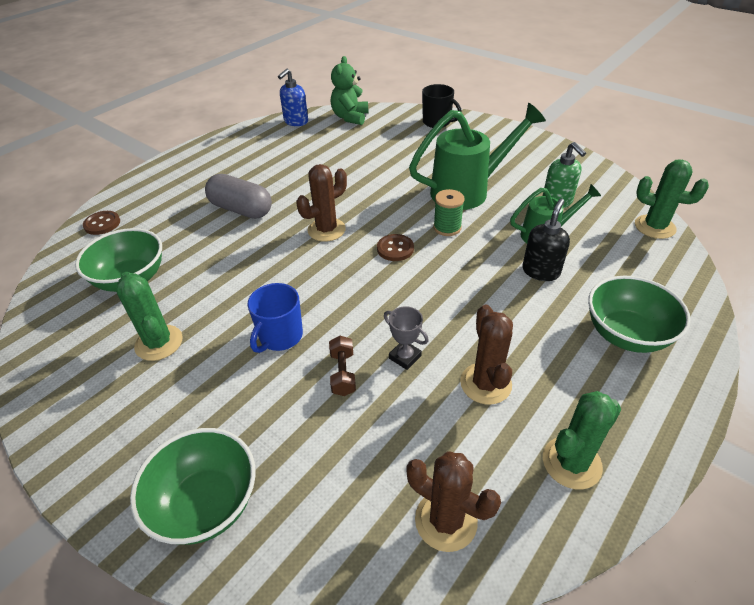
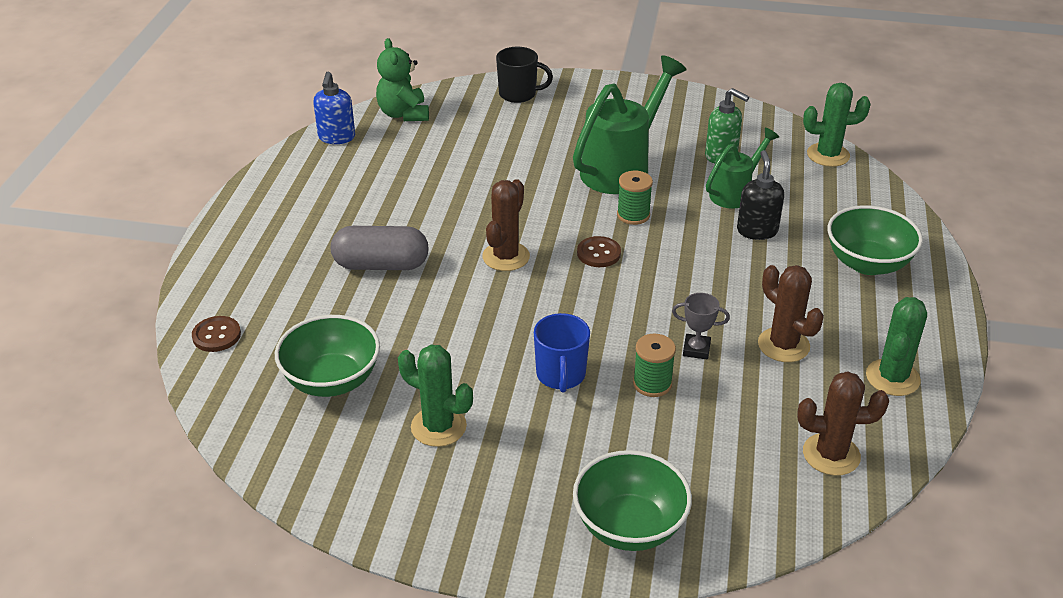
camera: 30 degrees left, 5 degrees down
brown dumbbell [329,336,356,396] -> green spool [633,334,676,397]

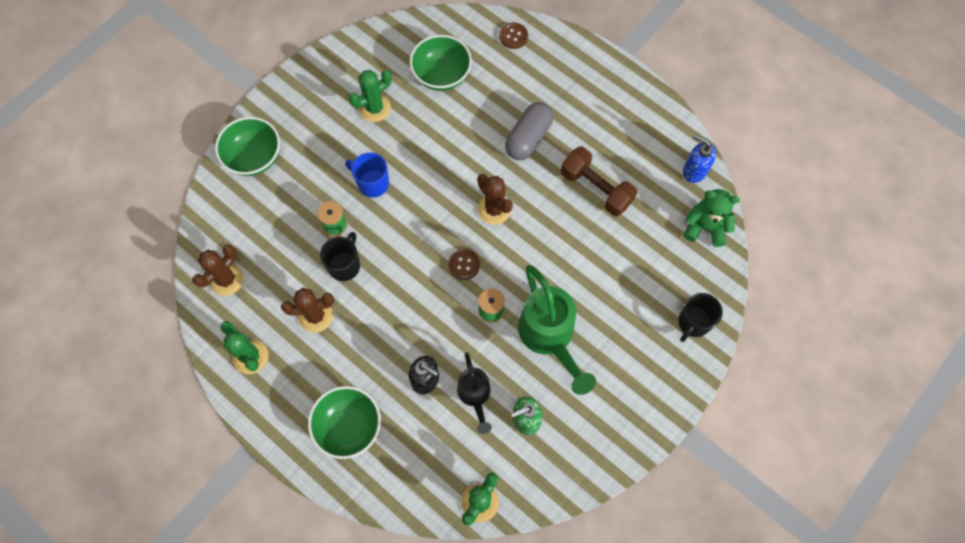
camera: 120 degrees right, 30 degrees up
grey trophy [672,293,730,360] -> black mug [320,232,360,281]
green watering can [706,128,779,209] -> black watering can [457,353,492,434]
none -> brown dumbbell [561,147,637,216]

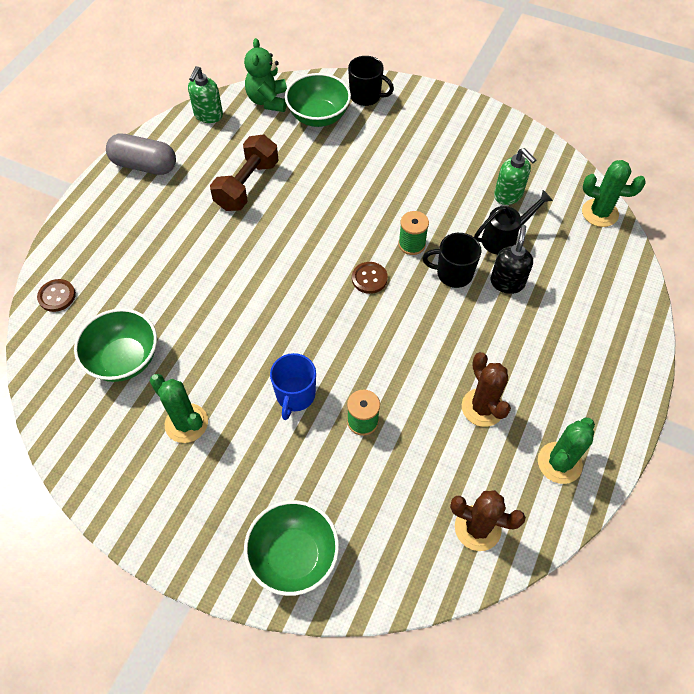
camera: 105 degrees left, 10 degrees down
green bowl [308,386,381,459] -> green bowl moved to [285,73,351,127]
black mug [320,232,360,281] -> black mug moved to [423,233,482,288]
brown cactus [477,174,513,225] -> none
grey capsule [505,102,553,160] -> grey capsule moved to [106,133,176,175]
green watering can [518,265,596,395] -> none
blue soap dispenser [683,134,716,183] -> green soap dispenser [188,66,223,123]

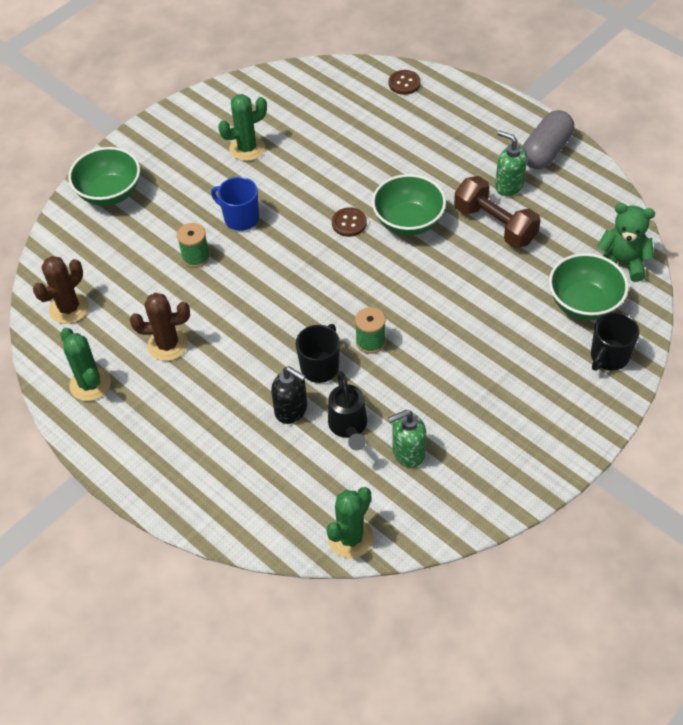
camera: 110 degrees right, 5 degrees down
green bowl [74,308,157,382] -> green bowl moved to [372,174,446,236]
green soap dispenser [188,66,223,123] -> green soap dispenser moved to [495,130,527,196]
brown button [352,262,388,294] -> brown button moved to [332,207,367,237]

